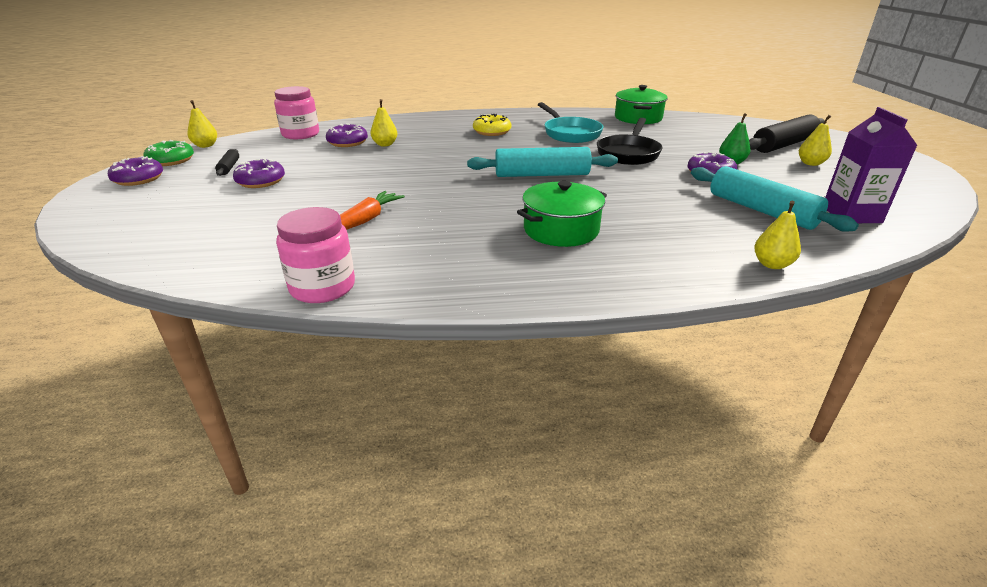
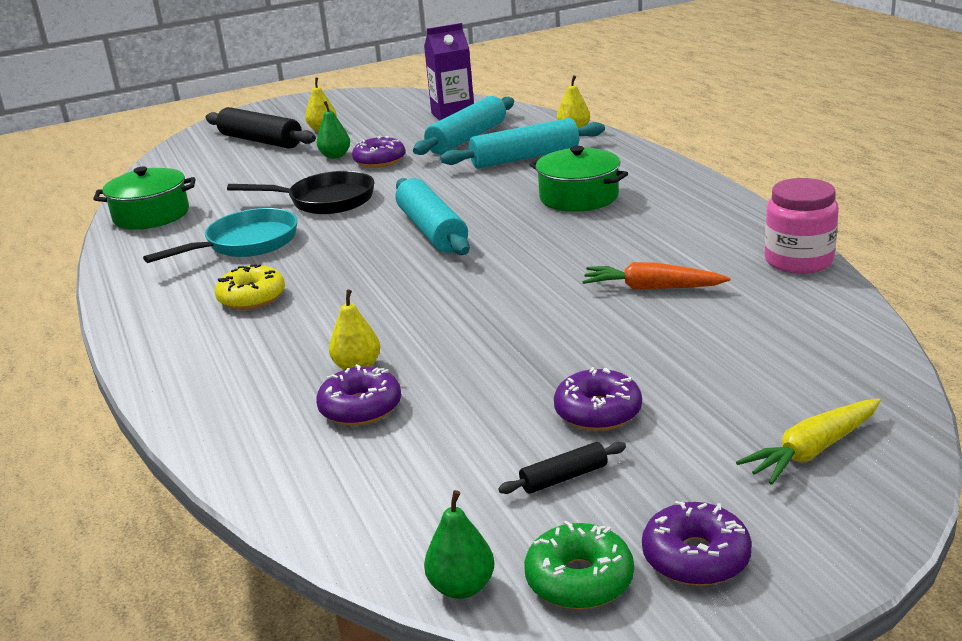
camera: 105 degrees left, 5 degrees down
yellow pear [187,100,217,148] -> green pear [424,490,494,599]
pink jar [274,86,319,139] -> none
none -> turquoise rolling pin [440,118,605,169]
none -> yellow carrot [736,398,881,485]

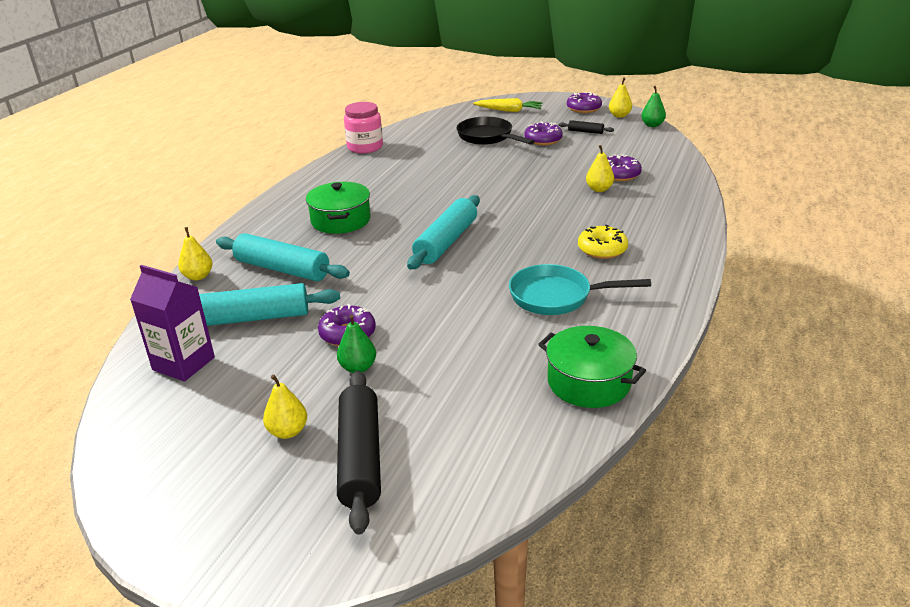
camera: 135 degrees left, 5 degrees up
black pan [227,171,375,214] -> black pan moved to [456,117,535,145]
green donut [524,521,634,609] -> yellow pear [609,78,632,118]
orange carrot [582,262,730,290] -> none

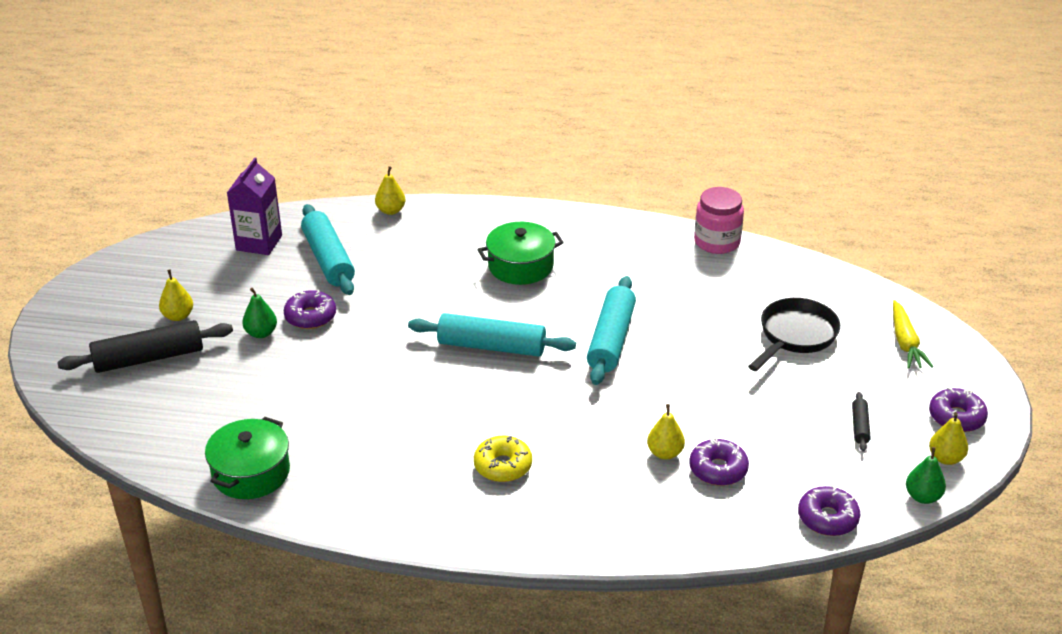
camera: 75 degrees right, 5 degrees up
turquoise rolling pin [216,233,350,281] -> turquoise rolling pin moved to [587,276,636,385]
turquoise pan [509,264,651,315] -> none
purple donut [524,122,563,145] -> purple donut moved to [798,485,860,536]

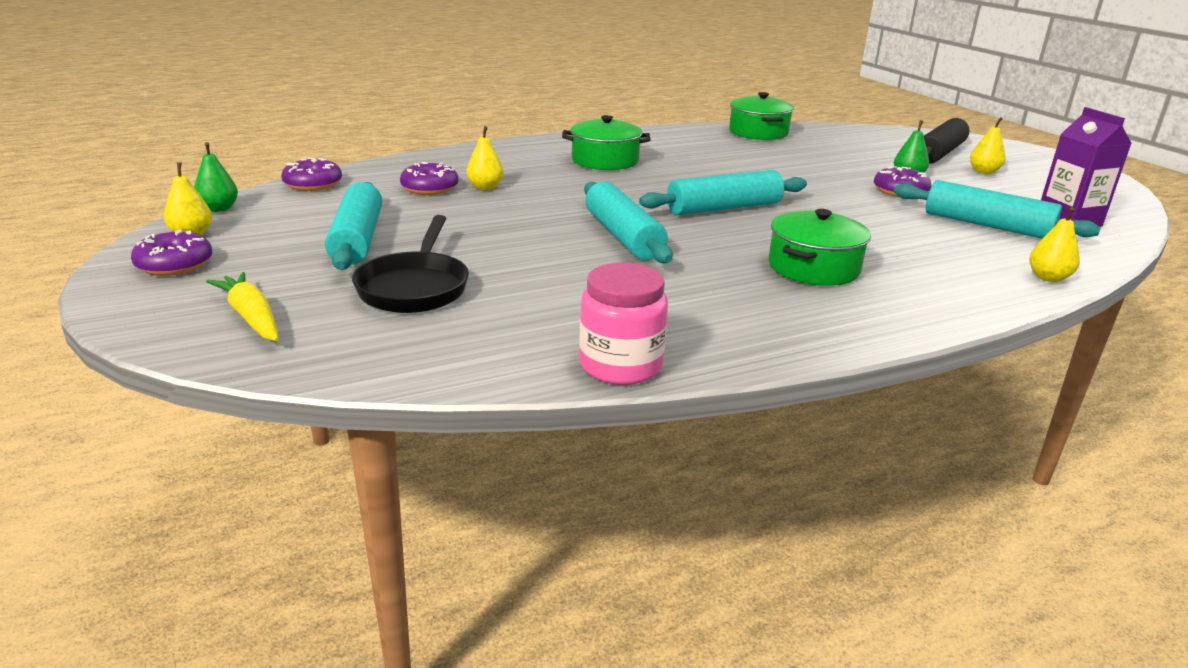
camera: 145 degrees right, 10 degrees down
yellow donut [474,435,532,482] -> green pot [562,115,651,170]
black rolling pin [852,392,871,451] -> none
none -> turquoise rolling pin [325,182,382,270]

